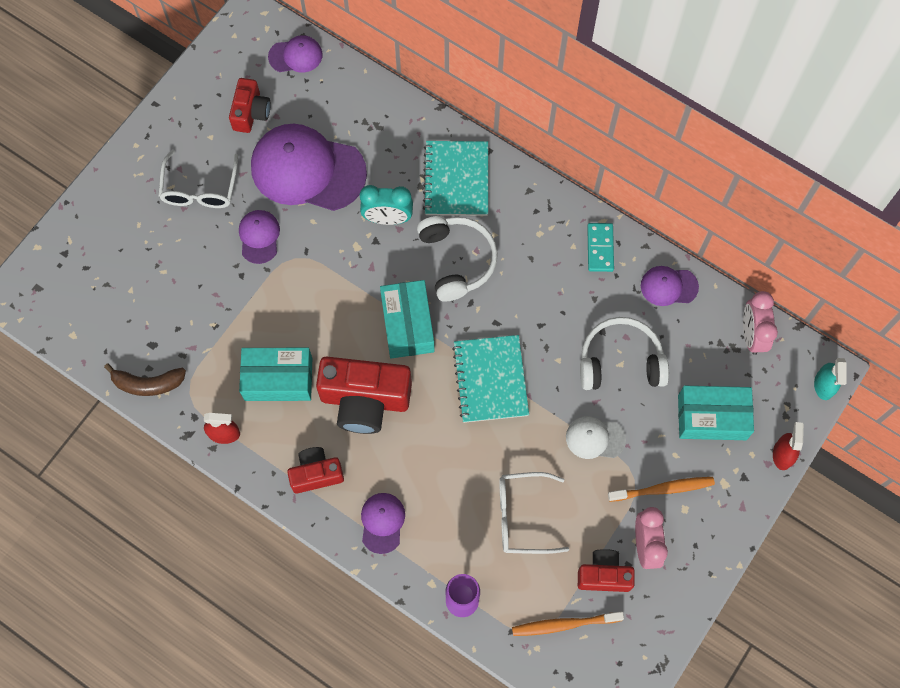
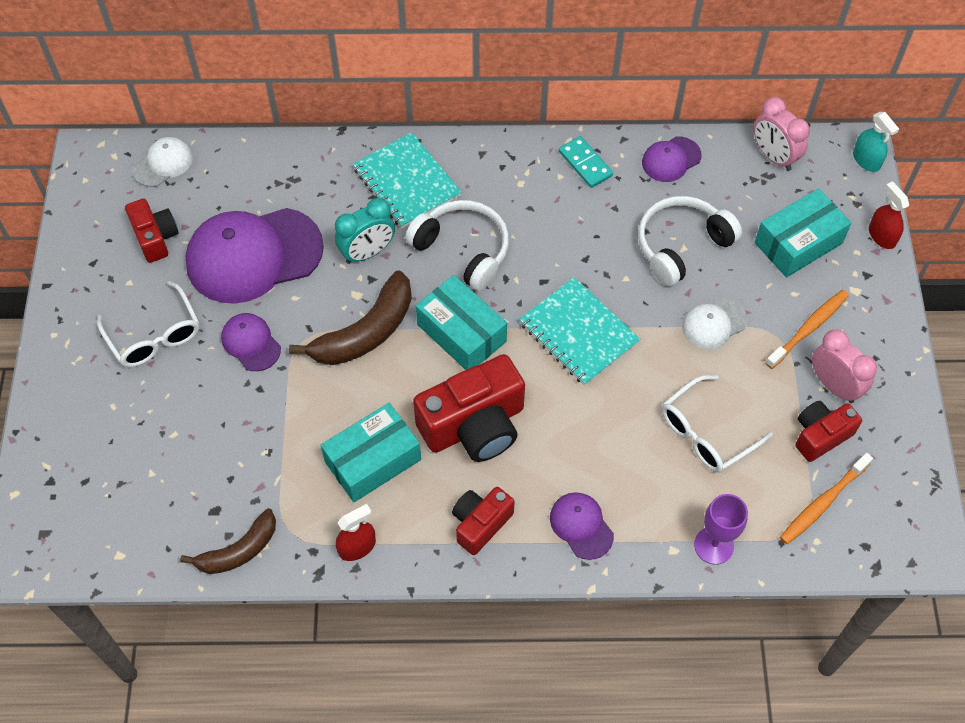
camera: 35 degrees left, 10 degrees down
purple cap [268,35,322,72] -> white cap [132,137,193,187]
none -> brown banana [289,270,412,365]

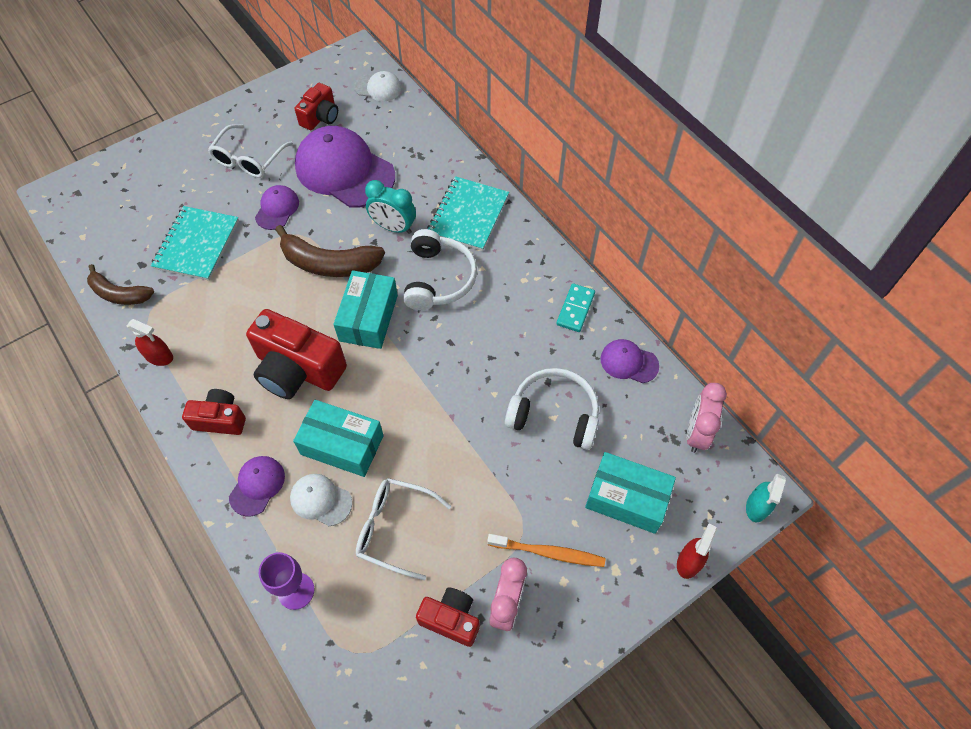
camera: 55 degrees right, 0 degrees up
turquoise box [321,403,421,502] -> turquoise box moved to [293,400,384,477]
turquoise notebook [519,277,640,386] -> turquoise notebook moved to [151,206,239,281]
white cap [682,298,747,349] -> white cap moved to [290,474,352,526]
orange toothbrush [780,453,873,544] -> none

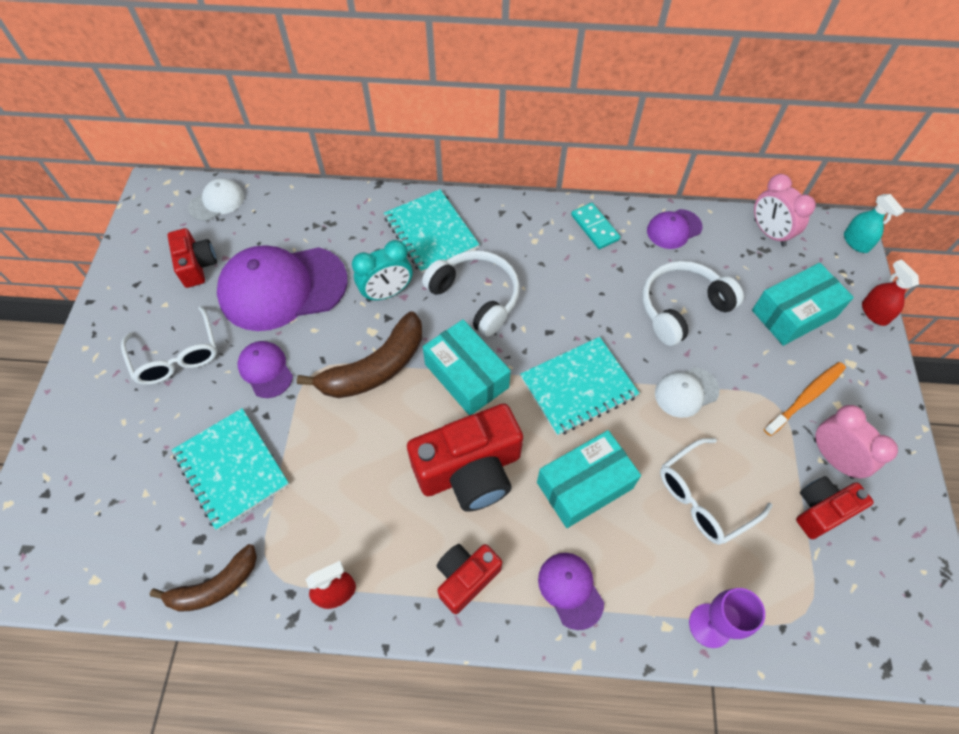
camera: 50 degrees left, 0 degrees up
white cap [290,474,352,526] -> white cap moved to [655,367,720,418]
none -> turquoise notebook [520,337,640,436]

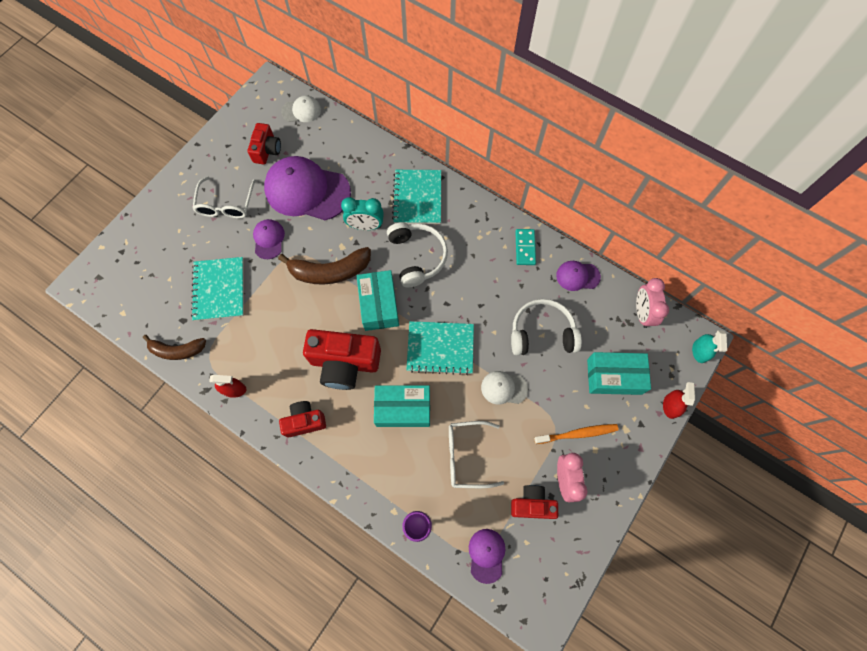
camera: 30 degrees right, 10 degrees up
purple cap [538,553,604,630] -> purple cap moved to [469,529,505,584]

